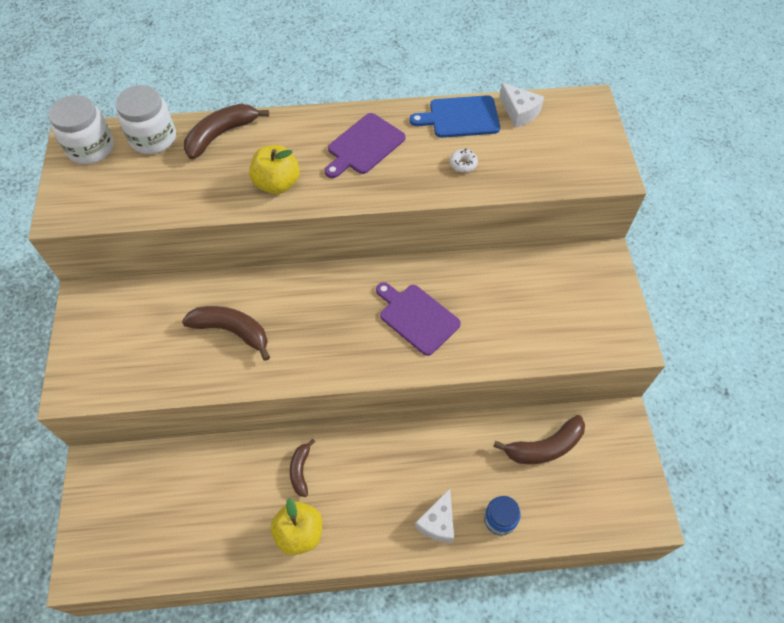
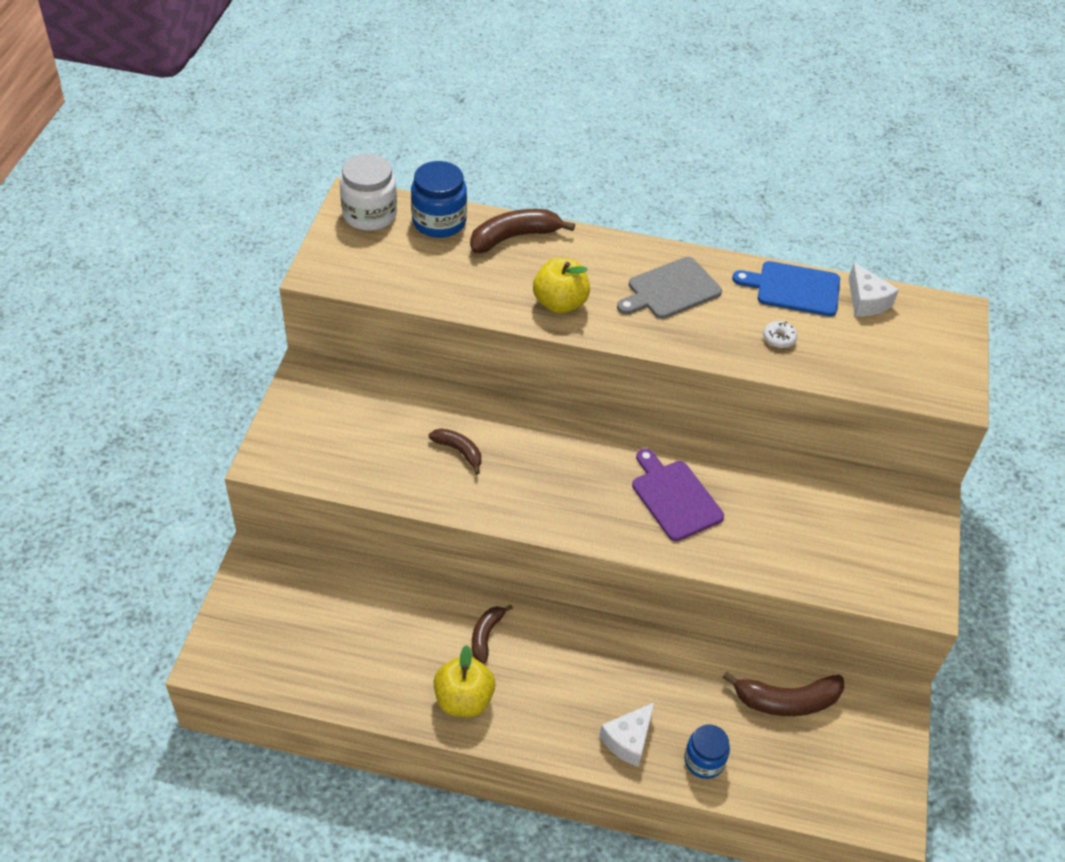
camera: 15 degrees right, 10 degrees down
white jar [116,85,176,154] -> blue jar [411,161,467,238]
brown banana [182,306,270,361] -> brown banana [429,428,481,475], size x0.60
purple cutting board [325,113,405,178] -> grey cutting board [617,257,722,319]

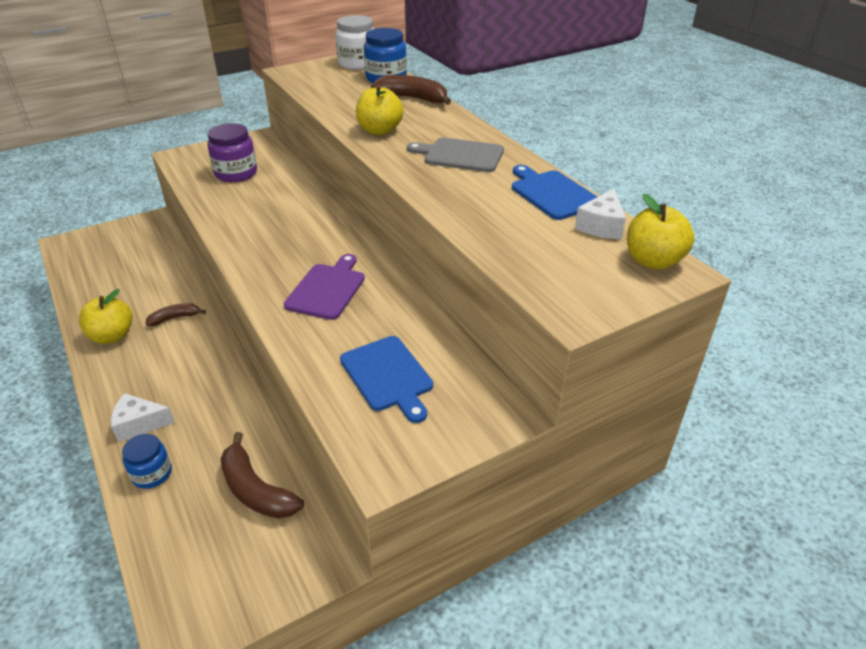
camera: 50 degrees right, 10 degrees down
brown banana [429,428,481,475] -> none
white donut [763,321,797,348] -> none
none -> purple jar [207,123,257,182]
none -> blue cutting board [340,336,433,423]
none -> yellow apple [627,194,695,270]

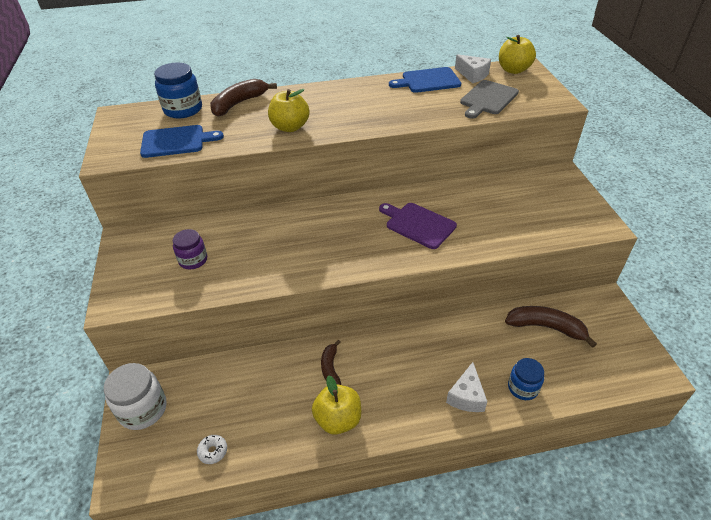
camera: 70 degrees left, 5 degrees up
purple jar [207,123,257,182] -> purple jar [173,229,207,269], size x0.65
brown banana [221,432,304,519] -> brown banana turned 135 degrees counterclockwise [505,306,597,348]
white jar [335,15,374,70] -> white jar moved to [104,363,167,430]
blue cutting board [340,336,433,423] -> blue cutting board moved to [140,125,224,158]
grey cutting board [407,137,504,172] -> grey cutting board moved to [460,80,519,119]
none -> white donut [197,435,227,464]

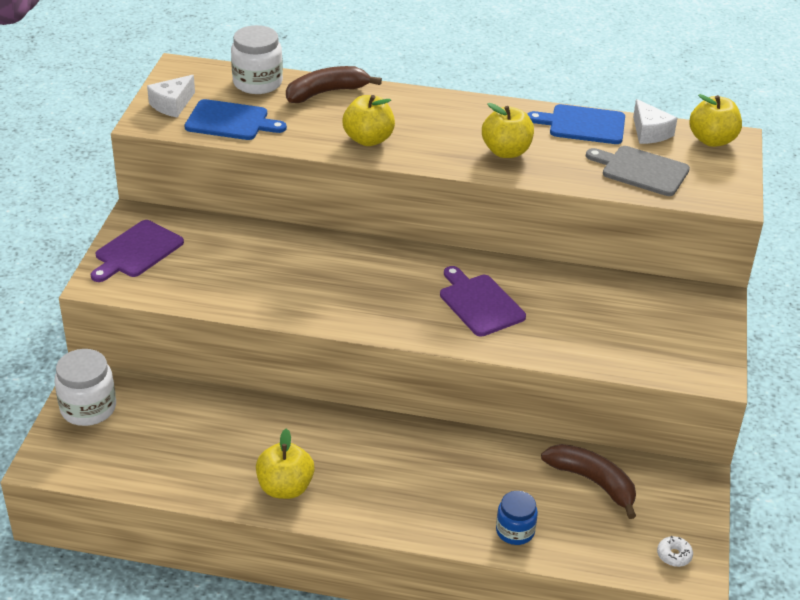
camera: 20 degrees right, 5 degrees down
blue jar [154,63,202,118] -> white jar [231,25,283,94]
purple jar [173,229,207,269] -> none
white donut [197,435,227,464] -> white donut moved to [657,536,693,567]
brown banana [321,340,341,385] -> none
white cheese [446,362,487,412] -> white cheese moved to [147,75,195,118]
grey cutting board [460,80,519,119] -> grey cutting board turned 60 degrees clockwise [586,146,690,196]
none -> purple cutting board [91,220,184,282]
none -> yellow apple [482,103,534,158]

